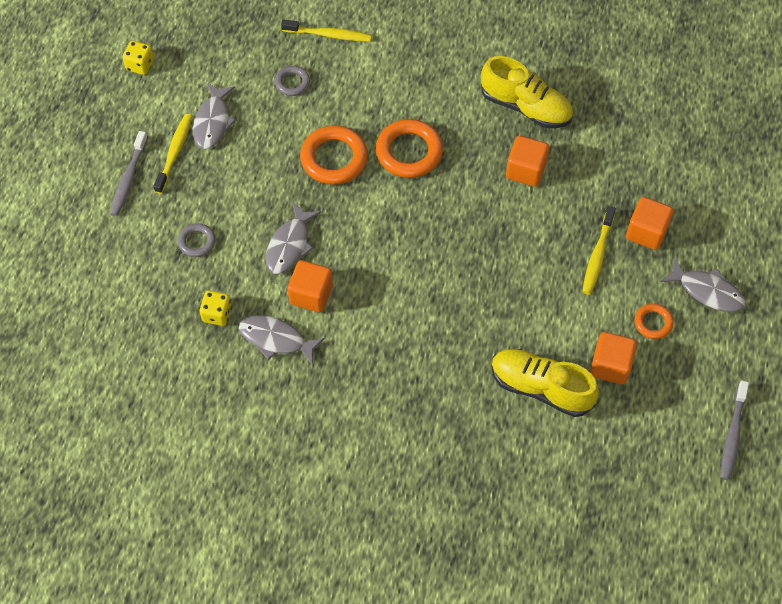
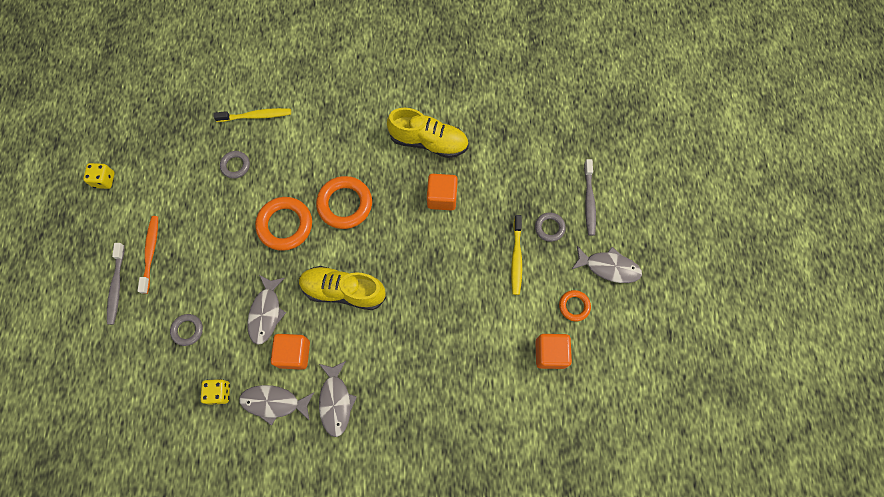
camera: 15 degrees left, 10 degrees up
yellow toothbrush [153,114,192,194] -> orange toothbrush [138,216,158,294]
grey fish [193,83,236,149] -> grey fish moved to [319,361,357,437]
yellow shoe [491,349,599,417] -> yellow shoe moved to [299,266,386,310]
orange cube [626,197,673,250] -> grey ring [535,212,566,242]
grey toothbrush [720,381,749,480] -> grey toothbrush moved to [584,159,596,236]

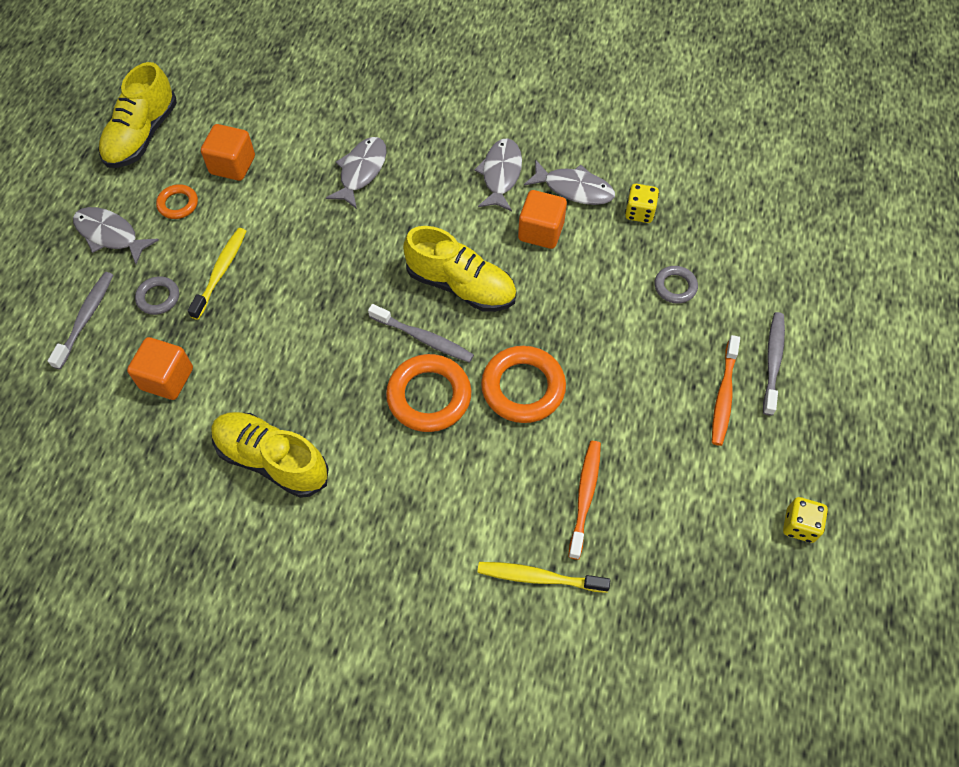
camera: 165 degrees left, 10 degrees down
grey ring [220,151,250,179] -> orange toothbrush [568,441,601,560]
grey fish [247,275,286,345] -> grey fish moved to [326,137,387,209]
orange cube [427,174,458,210] -> orange cube moved to [127,337,193,400]
none -> yellow shoe [98,62,177,168]
none -> grey toothbrush [368,304,474,363]

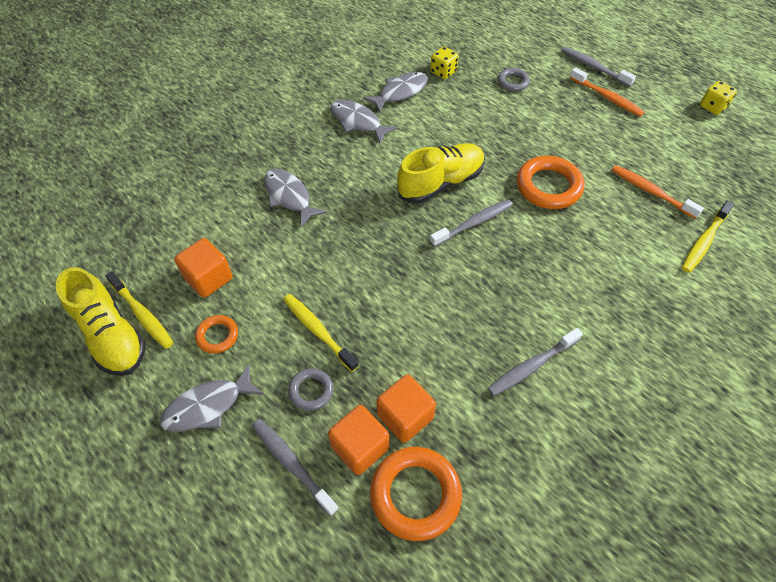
camera: 60 degrees left, 5 degrees down
yellow shoe [211,412,329,498] -> grey toothbrush [488,328,583,396]
orange ring [386,354,471,432] -> orange ring moved to [370,447,462,541]
orange cube [518,190,567,249] -> orange cube moved to [328,405,389,475]
none -> yellow toothbrush [105,271,174,349]

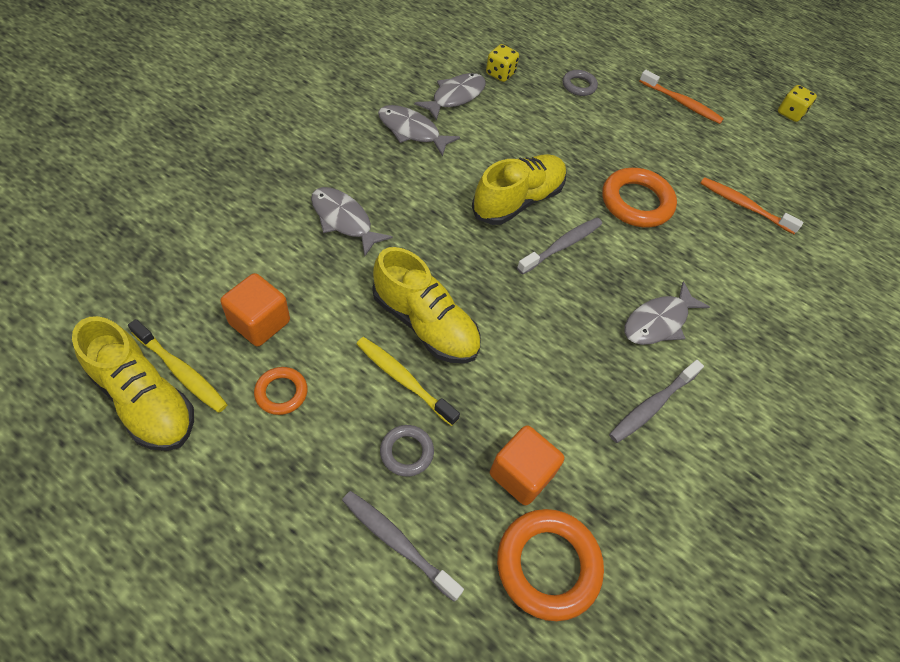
camera: 15 degrees left, 0 degrees up
grey fish [160,364,263,432] -> grey fish moved to [624,281,710,345]
orange cube [328,405,389,475] -> none
grey toothbrush [561,47,636,87] -> none
yellow toothbrush [682,201,734,273] -> none
none -> yellow shoe [372,247,481,364]

